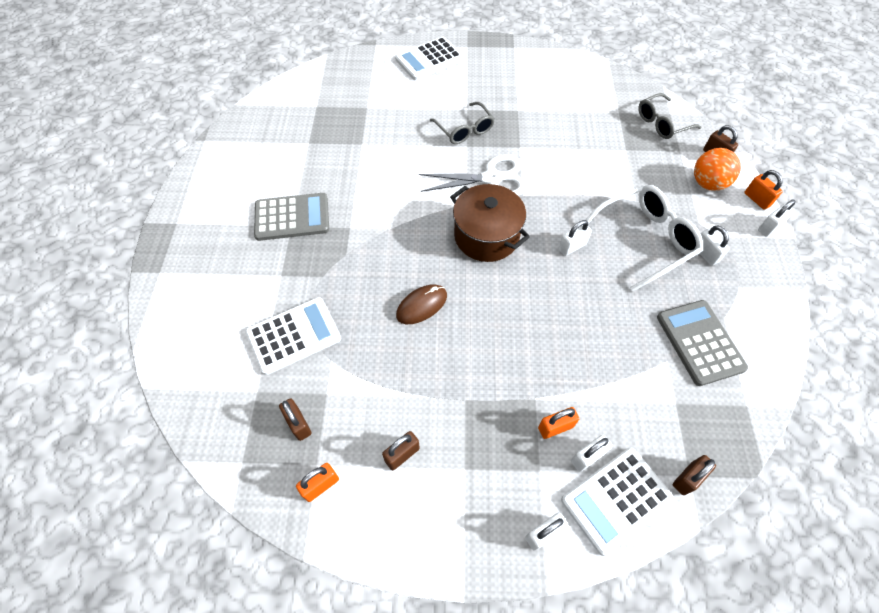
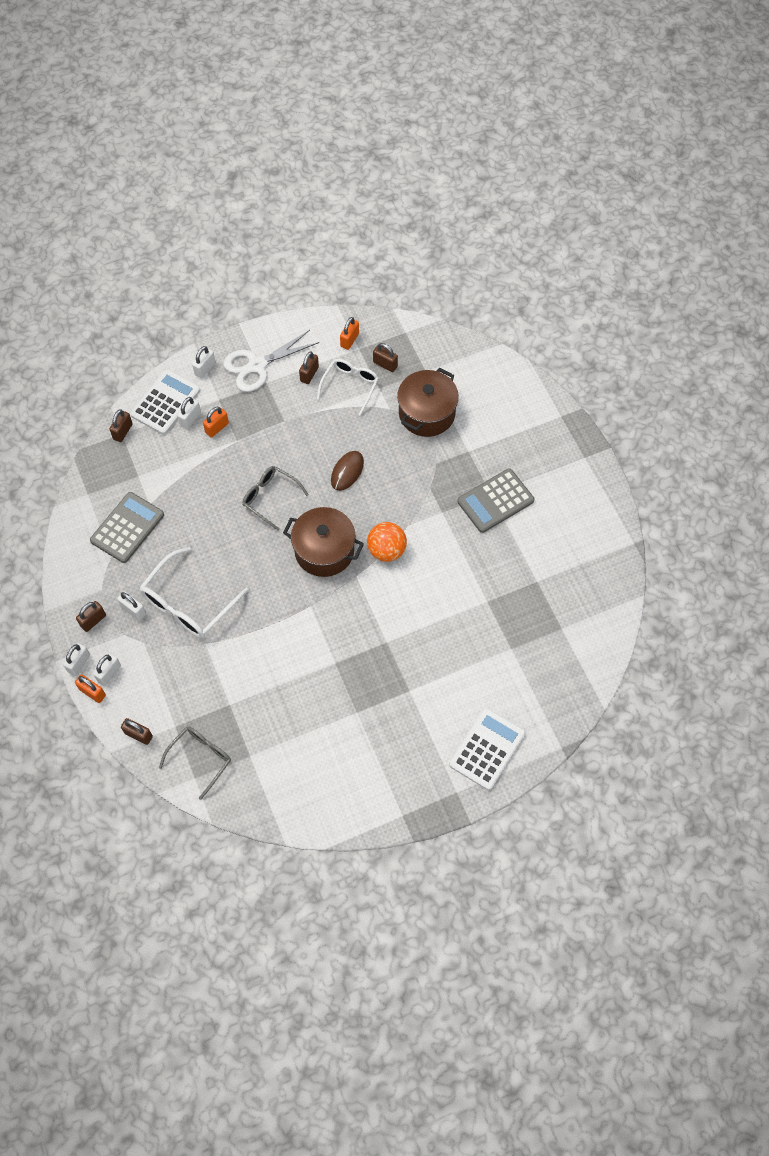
camera: 155 degrees right, 5 degrees up
white calculator [245,297,341,375] -> brown pot [397,368,459,437]
white scissors [419,155,527,196] -> white scissors moved to [224,330,319,392]
grey glasses [430,102,495,144] -> grey glasses moved to [242,466,309,531]
white padlock [559,220,592,256] -> white padlock moved to [93,653,121,686]
grey calculator [657,300,748,386] -> grey calculator turned 105 degrees counterclockwise [90,492,164,563]
orange ball [694,148,741,191] -> orange ball moved to [367,522,407,562]
none -> brown padlock [76,601,106,632]
none -> white glasses [317,359,379,416]

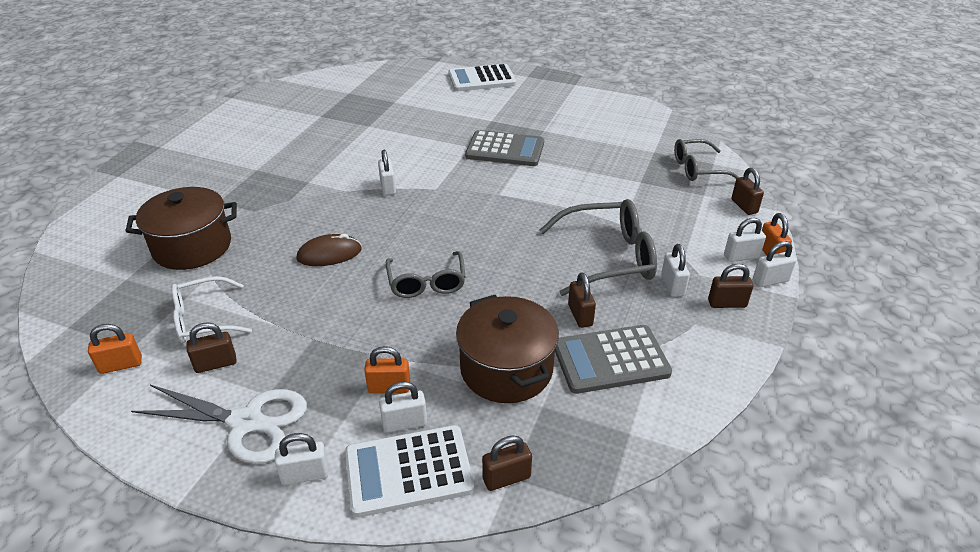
camera: 135 degrees left, 25 degrees down
white glasses [139,547,249,638] -> grey glasses [539,199,657,296]
brown pot [283,507,364,577] -> brown pot moved to [456,295,559,403]
orange ball [367,522,407,562] -> white padlock [378,149,396,195]
brown padlock [373,343,398,372] -> brown padlock moved to [568,273,596,328]
grey calculator [457,468,534,533] -> grey calculator moved to [465,130,544,166]

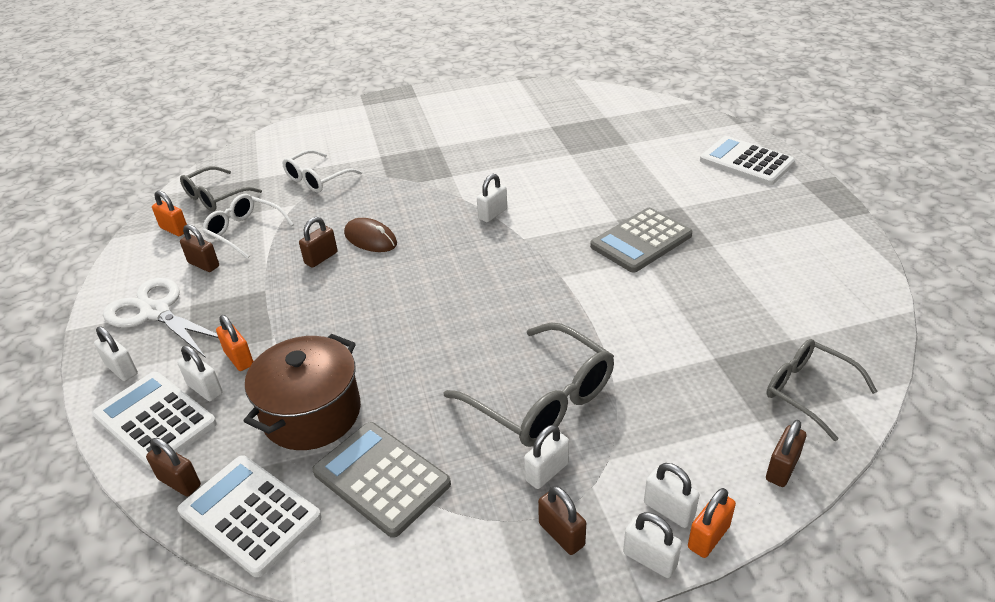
camera: 55 degrees right, 0 degrees up
brown pot [125,187,237,270] -> white glasses [282,150,362,193]
white scissors [131,385,307,464] -> white scissors turned 150 degrees clockwise [103,278,218,358]
grey glasses [386,251,466,298] -> grey glasses moved to [180,166,262,211]
grey calculator [465,130,544,166] -> grey calculator turned 75 degrees clockwise [590,208,692,273]
brown padlock [568,273,596,328] -> brown padlock moved to [299,217,338,268]
none -> white calculator [177,455,322,577]

